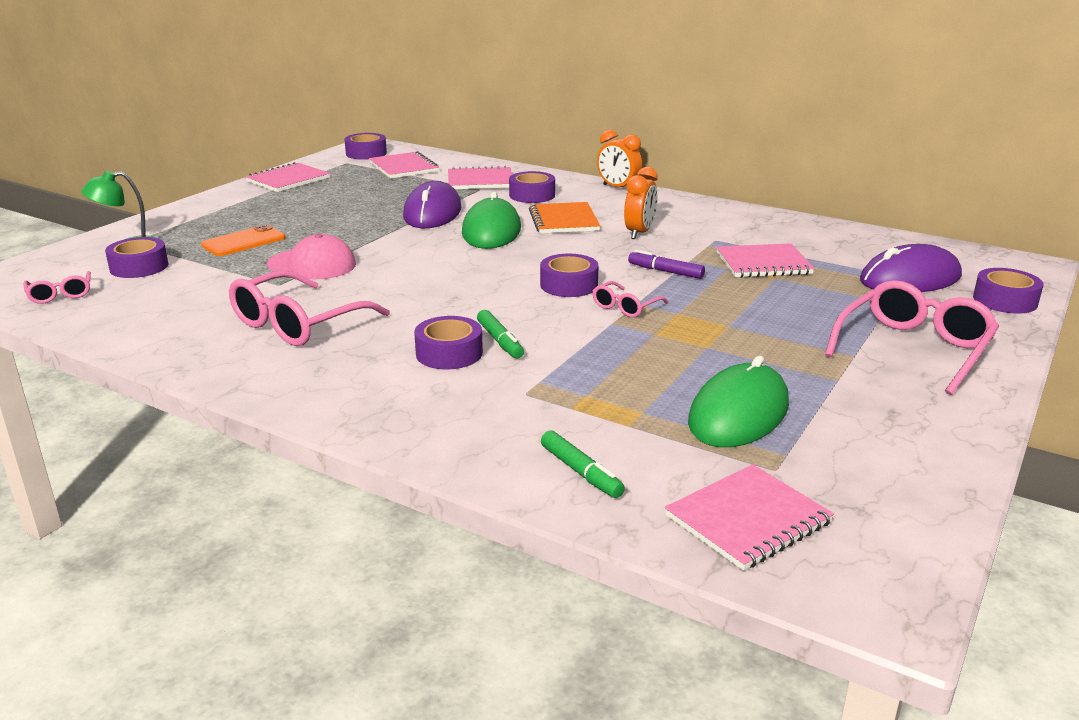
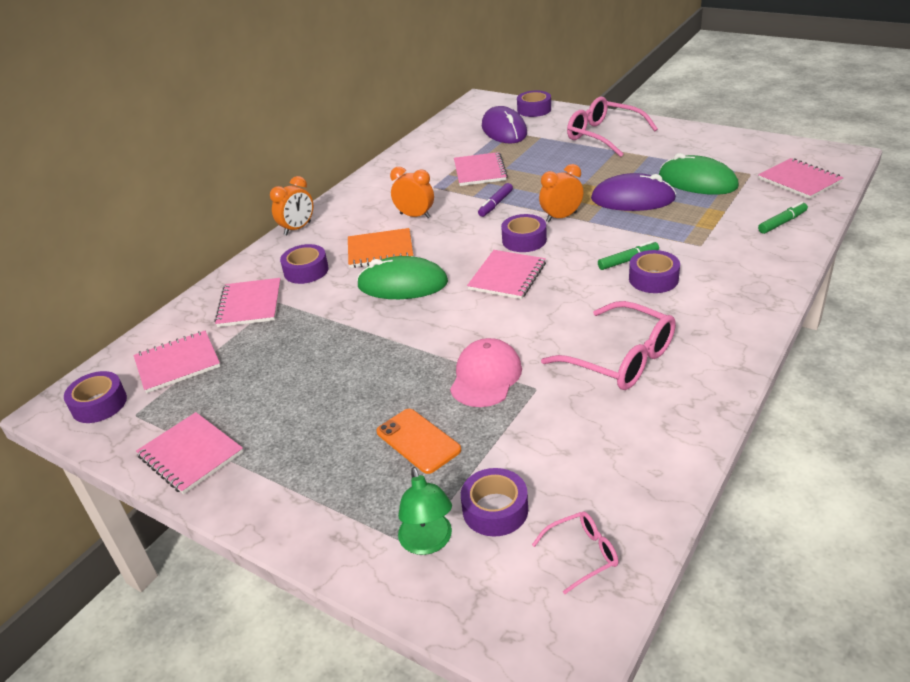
camera: 85 degrees left, 10 degrees up
purple mouse [403,181,462,228] -> purple mouse moved to [591,173,676,211]
pink glasses [593,281,668,318] -> orange clock [539,164,583,222]
none -> pink notebook [467,250,546,299]

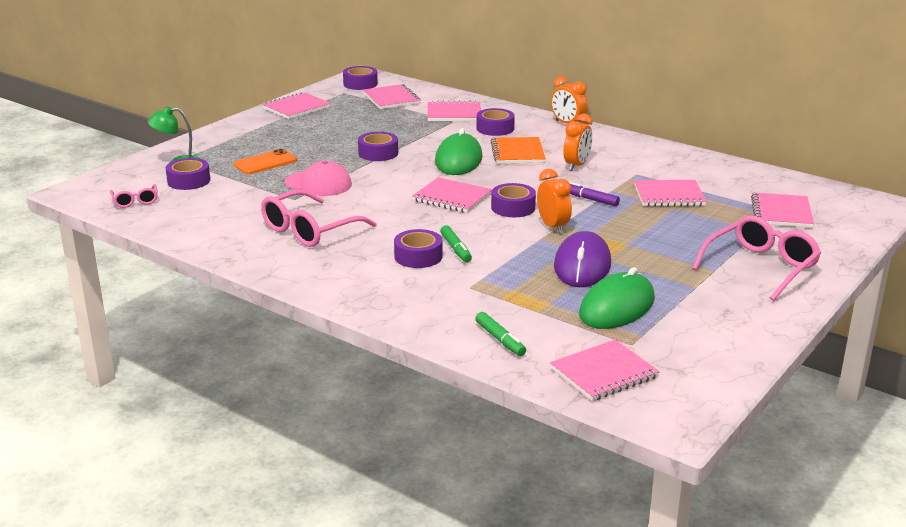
camera: 90 degrees right, 10 degrees down
purple mouse [482,106,527,144] -> pink notebook [751,192,814,228]
purple tape [517,91,551,117] -> purple tape moved to [358,132,398,161]

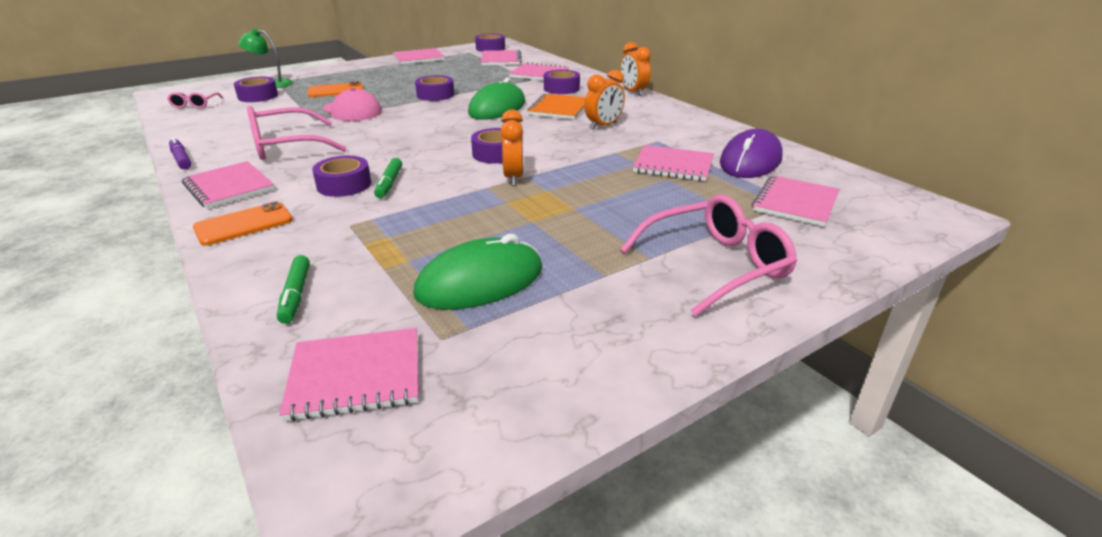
camera: 20 degrees right, 5 degrees up
pink notebook [412,177,492,213] -> pink notebook moved to [182,161,275,209]
purple mouse [554,231,611,287] -> purple mouse moved to [720,129,783,178]
purple marker [569,182,620,206] -> purple marker moved to [169,137,191,170]
none -> orange phone [193,201,293,246]

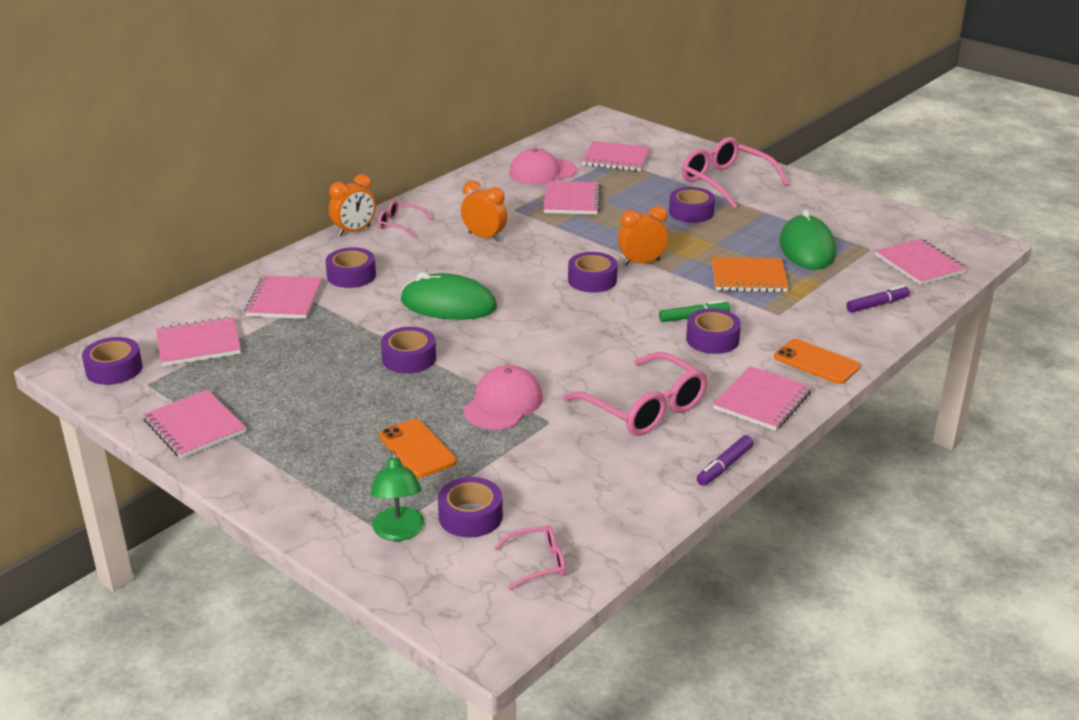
camera: 105 degrees left, 0 degrees up
green marker [277,255,310,324] -> purple marker [846,285,910,313]
green mouse [413,234,542,310] -> green mouse turned 45 degrees clockwise [779,210,836,270]
orange notebook [527,93,586,120] -> orange notebook moved to [712,257,788,293]
purple mouse [720,129,783,178] -> pink cap [509,148,577,184]
none -> pink glasses [378,201,431,237]
none -> purple tape [669,187,715,223]

